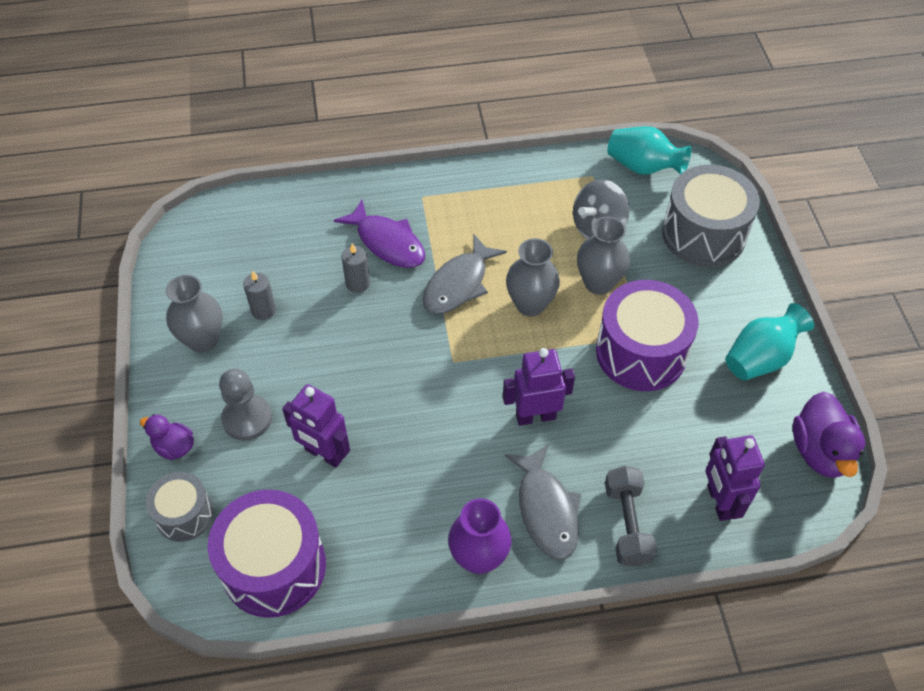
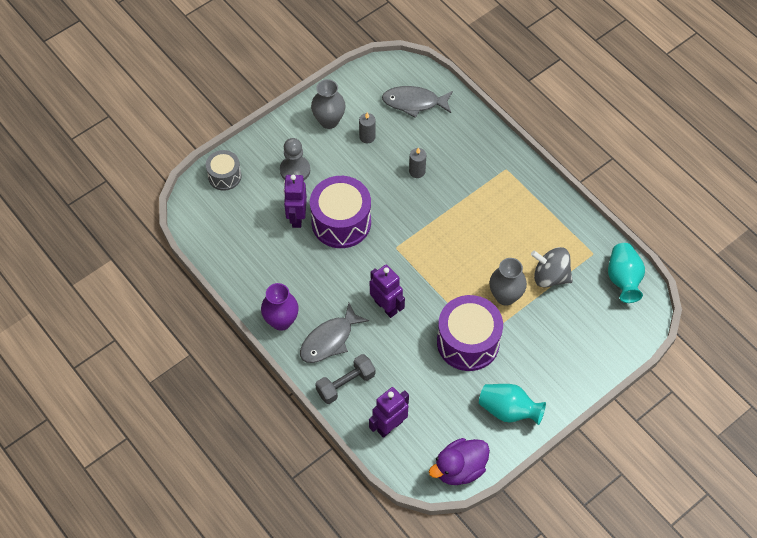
camera: 60 degrees right, 5 degrees up
purple duck [140,415,194,460] -> none
purple drum [208,490,326,618] -> purple drum moved to [310,176,371,248]
purple fish [334,200,425,268] -> none
grey fish [422,235,507,314] -> grey fish moved to [382,86,453,118]
grey vase [506,238,560,317] -> none
grey drum [662,165,760,267] -> none

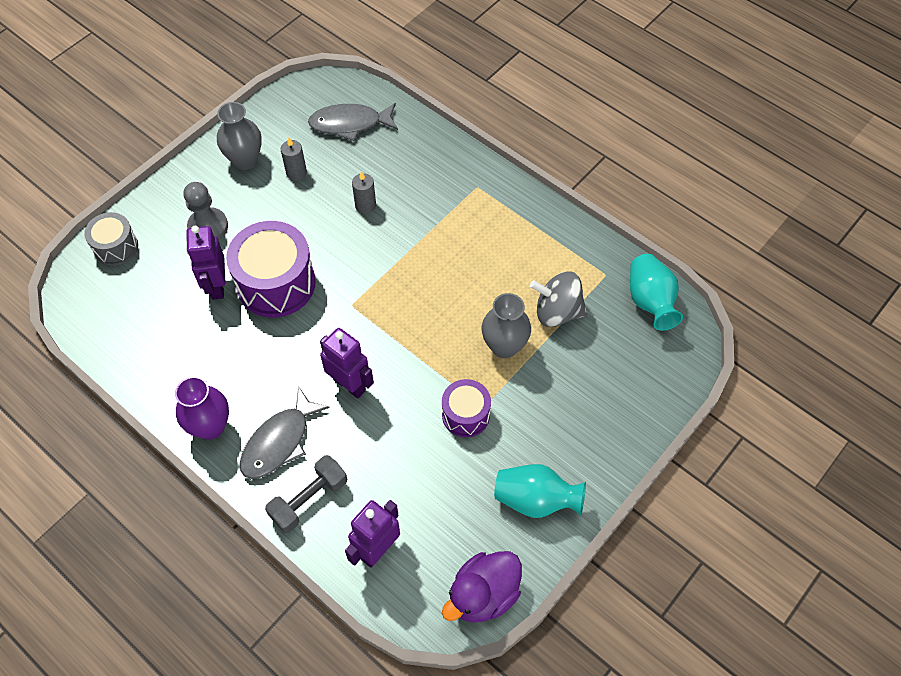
camera: 10 degrees left, 0 degrees up
purple drum [437,295,503,371] -> purple drum [442,379,491,437], size x0.57

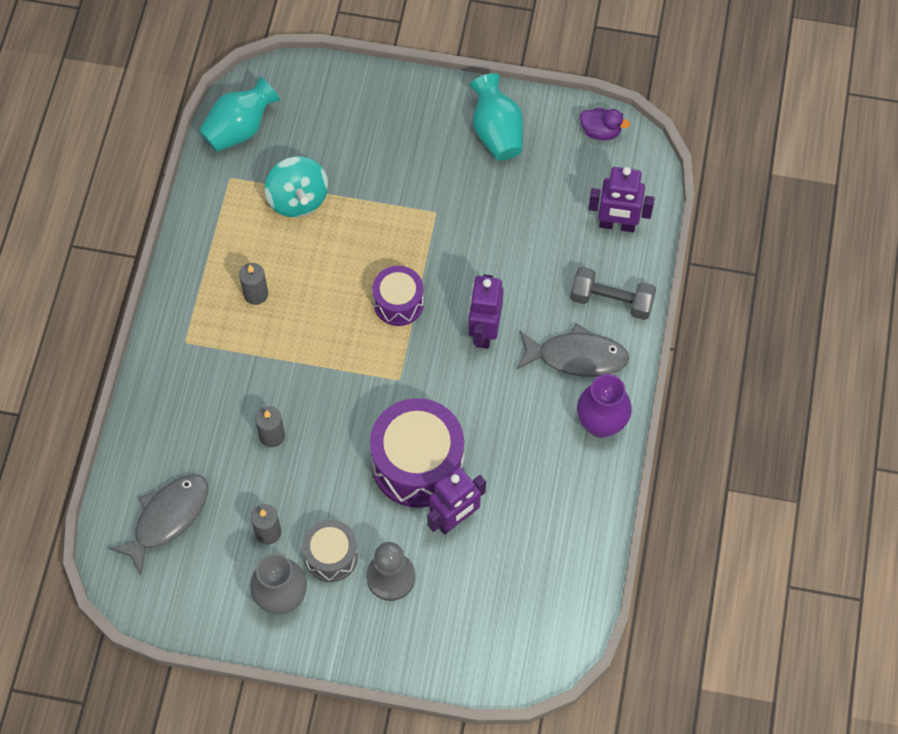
camera: 120 degrees left, 5 degrees up
grey drum [84,212,138,266] -> grey drum moved to [302,520,358,582]
grey fish [308,103,398,141] -> grey fish turned 105 degrees counterclockwise [109,474,208,575]
purple drum [442,379,491,437] -> purple drum moved to [372,266,424,326]
purple duck [442,551,522,623] -> purple duck [580,108,630,140], size x0.59
grey vase [482,293,531,358] -> none
grey spinning top [530,271,587,327] -> turquoise spinning top [264,156,328,217]
none -> grey candle [239,263,268,305]

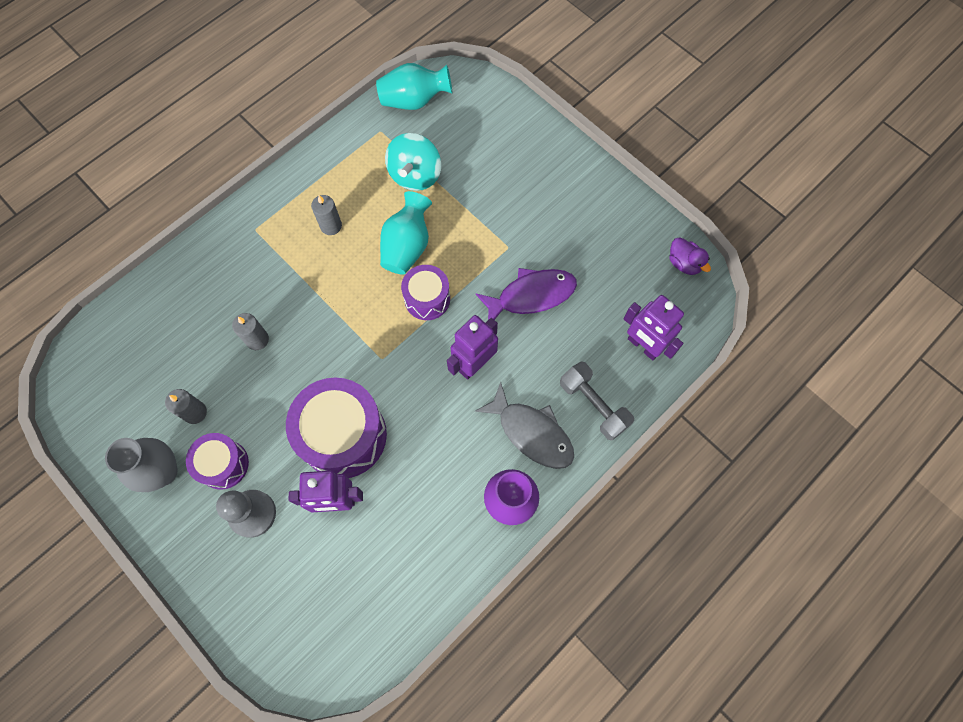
camera: 35 degrees right, 5 degrees up
grey fish [109,474,208,575] -> none
grey drum [302,520,358,582] -> purple drum [186,433,249,490]
turquoise vase [470,73,523,160] -> turquoise vase moved to [380,191,432,275]
none -> purple fish [475,268,577,320]

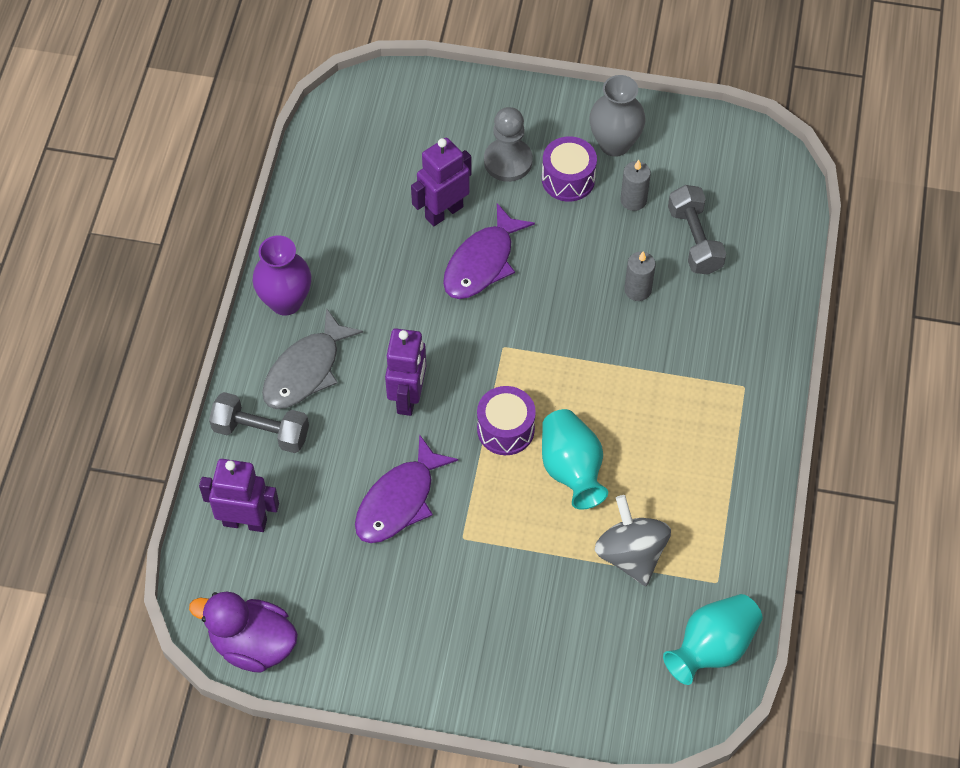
camera: 145 degrees right, 10 degrees down
purple drum [286,378,387,478] -> purple fish [443,203,535,299]
grey candle [311,195,342,235] -> none
turquoise spinning top [385,133,441,191] -> grey spinning top [595,495,671,586]
grey fish [475,382,574,469] -> grey fish turned 60 degrees counterclockwise [262,308,363,409]
purple duck [669,237,711,275] -> purple duck [189,592,298,673], size x1.70
none -> grey dumbbell [668,185,726,275]

